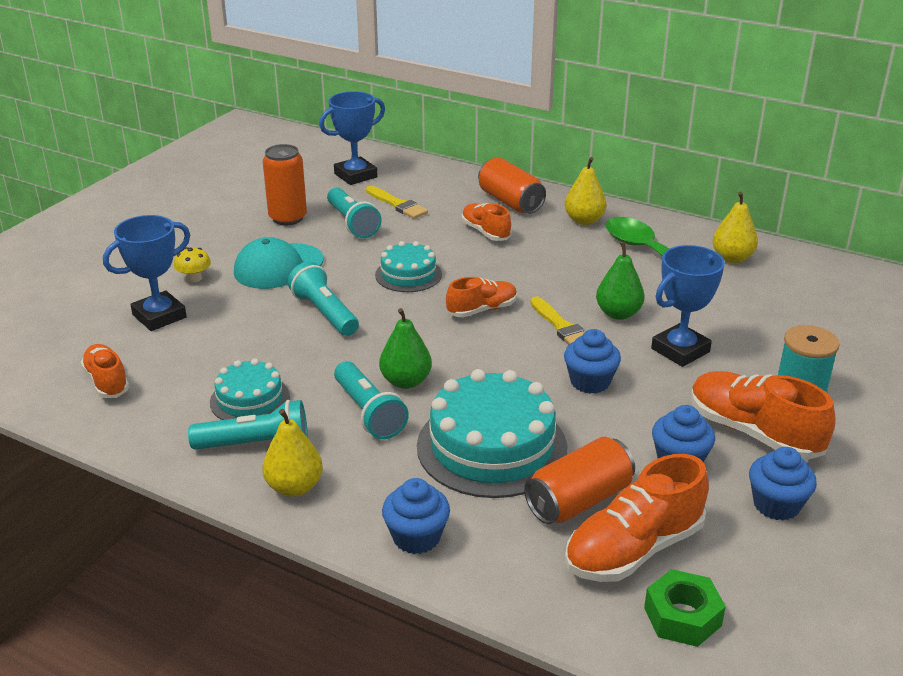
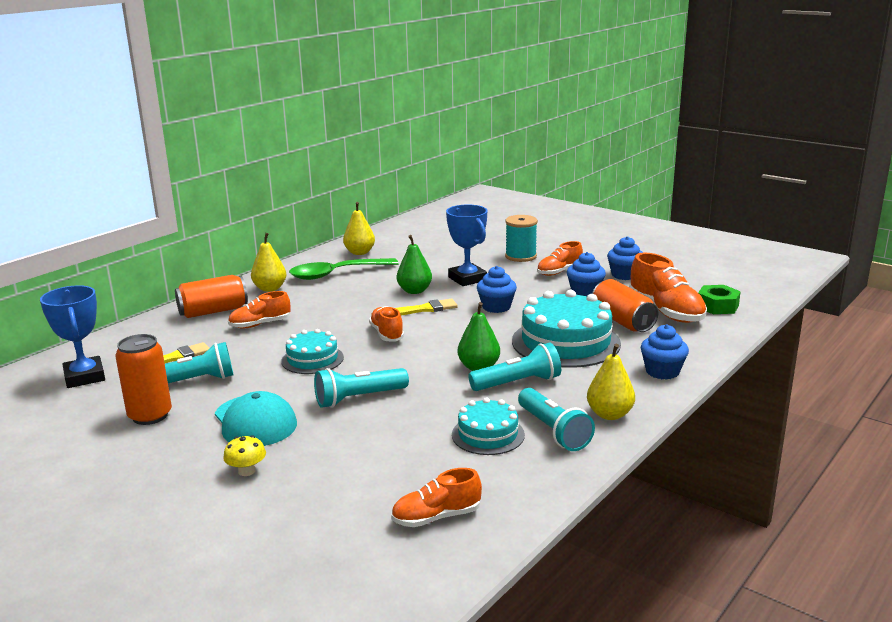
camera: 80 degrees left, 10 degrees down
blue trophy [103,215,190,331] -> none
turquoise flashlight [188,400,308,450] -> turquoise flashlight turned 150 degrees clockwise [518,388,595,451]
orange shoe [691,371,836,460] -> orange shoe [537,241,583,276], size x0.61

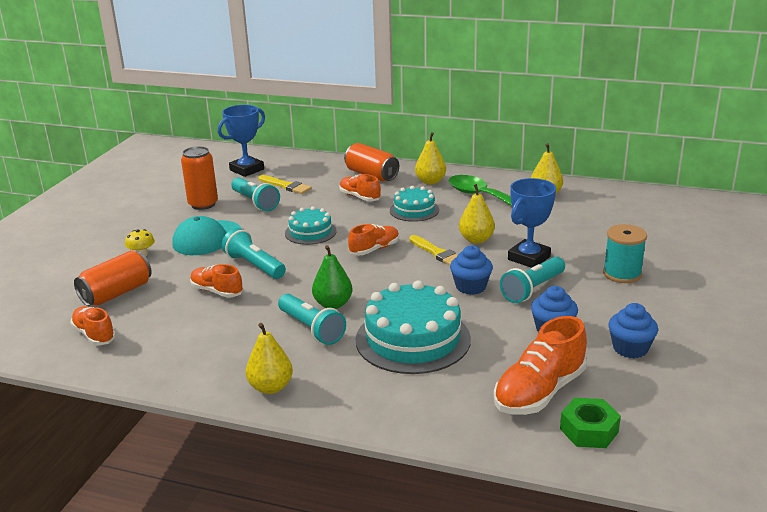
camera: 70 degrees right, 5 degrees up
green pear [397,235,432,294] -> yellow pear [459,184,495,244]
turquoise cake [452,397,525,455] -> turquoise cake moved to [390,186,439,222]
turquoise flashlight [518,388,595,451] -> turquoise flashlight moved to [500,257,565,303]
orange shoe [537,241,583,276] -> orange shoe moved to [190,264,243,298]
orange can [592,279,658,332] -> orange can moved to [74,250,152,306]
blue cupcake [641,324,689,380] -> none

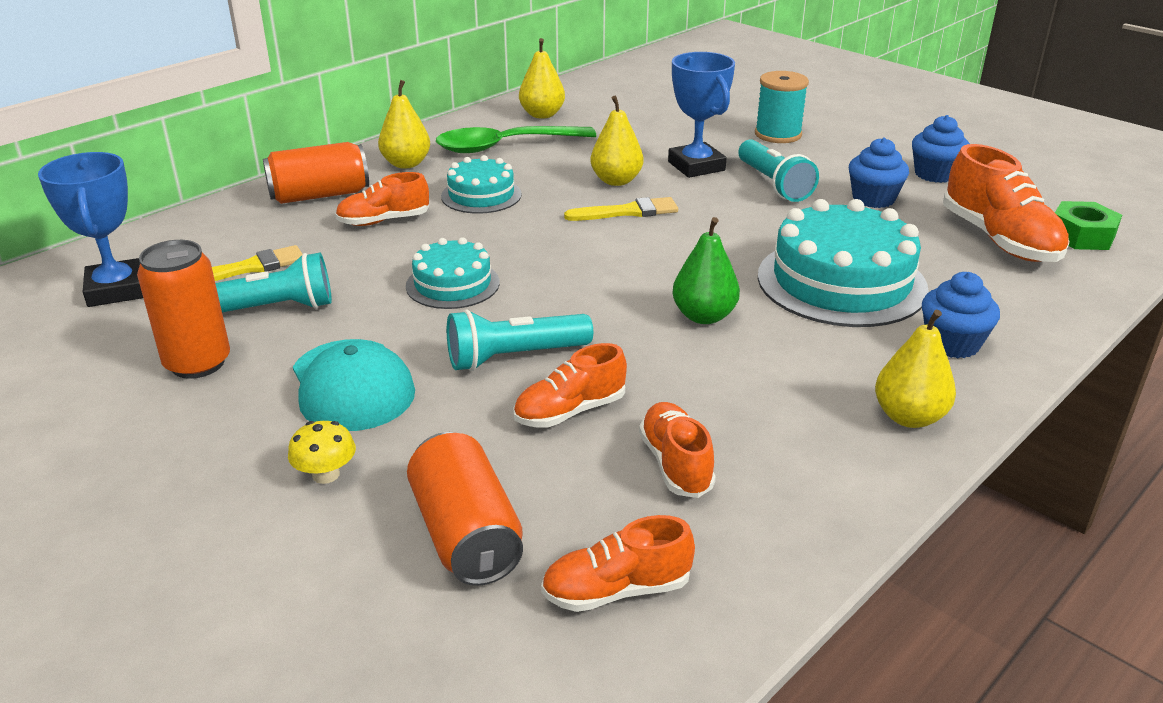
camera: 65 degrees left, 5 degrees up
turquoise flashlight [278,294,346,345] -> none
orange shoe [348,224,399,255] -> orange shoe moved to [639,402,716,498]
blue cupcake [450,245,493,295] -> blue cupcake moved to [922,272,1000,358]

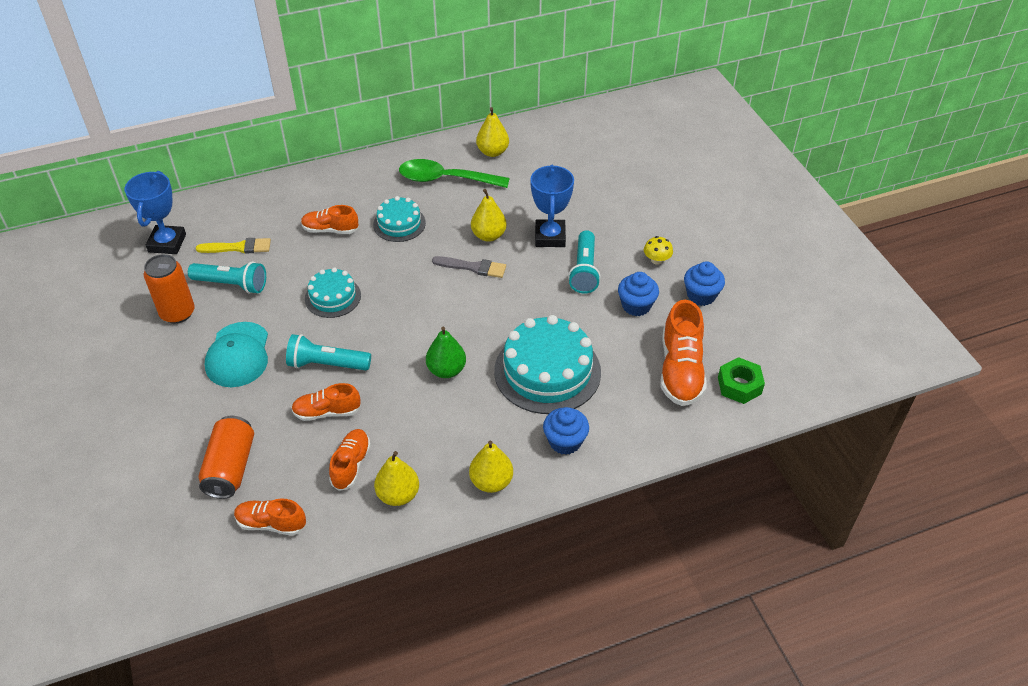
camera: 25 degrees right, 15 degrees up
orange can [263,142,369,204] -> none
yellow mushroom [288,421,356,484] -> yellow mushroom moved to [644,236,673,265]
yellow pear [378,80,430,169] -> yellow pear moved to [374,451,419,506]
yellow brush [564,197,678,221] -> grey brush [432,256,506,278]
turquoise spool [755,71,809,143] -> none

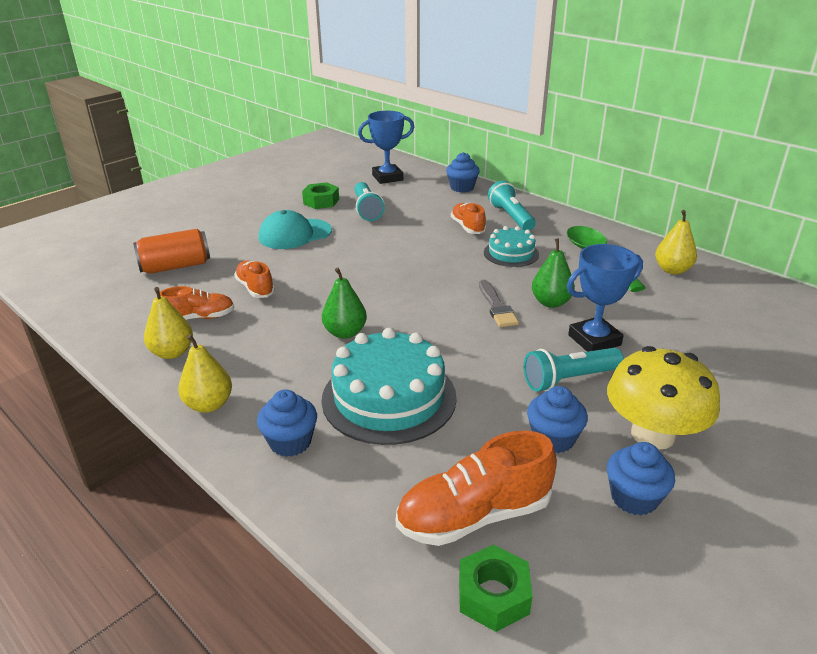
camera: 65 degrees right, 15 degrees down
orange can [144,254,195,324] -> green nut [302,182,339,209]
yellow brush [196,238,271,254] -> none
orange shoe [234,498,306,536] -> none
turquoise flashlight [286,334,371,370] -> turquoise flashlight moved to [488,180,536,230]
turquoise cake [305,267,361,318] -> none
yellow pear [471,189,507,242] -> green pear [532,238,575,308]
yellow mushroom [644,236,673,265] -> yellow mushroom [607,346,720,450], size x2.38
none -> blue cupcake [446,152,480,193]

